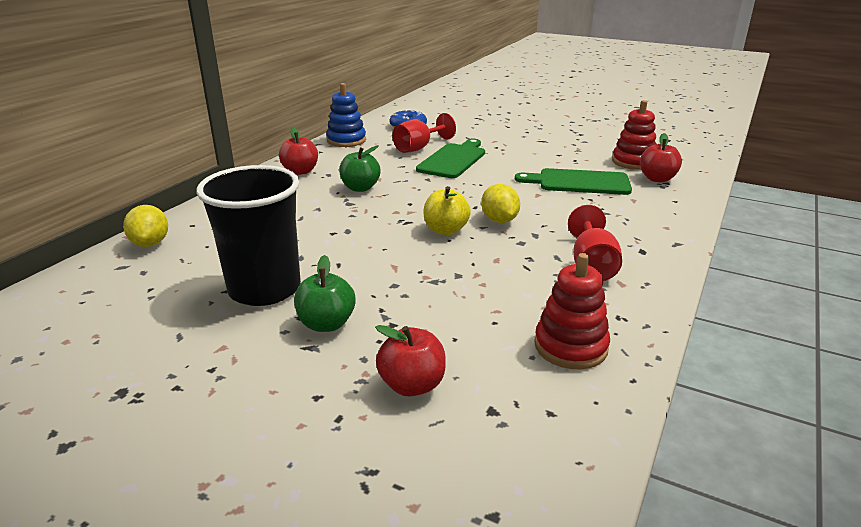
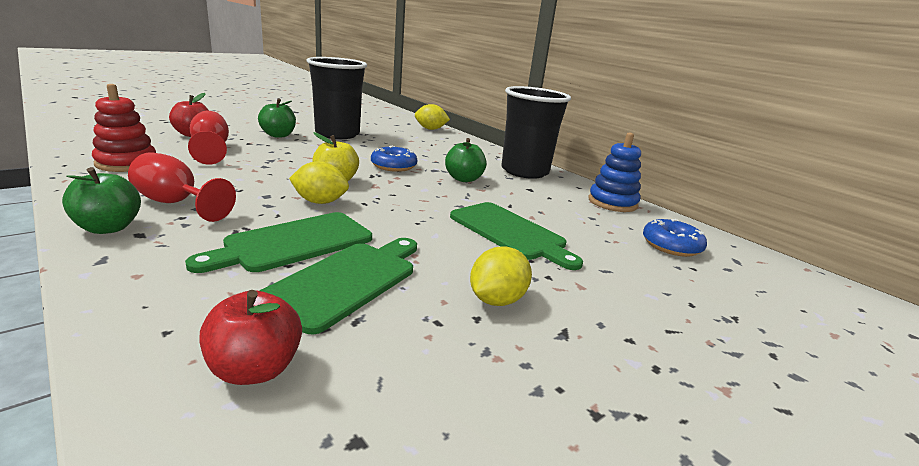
camera: 110 degrees right, 5 degrees down
red apple [279,127,318,175] -> black cup [501,86,571,179]
red goblet [392,113,456,153] -> red goblet moved to [188,111,229,164]
red stacking toy [612,100,657,170] -> none
none -> green apple [62,167,141,234]
none -> green cutting board [185,212,372,273]
none -> blue donut [371,146,417,172]
none -> yellow lemon [470,246,532,306]

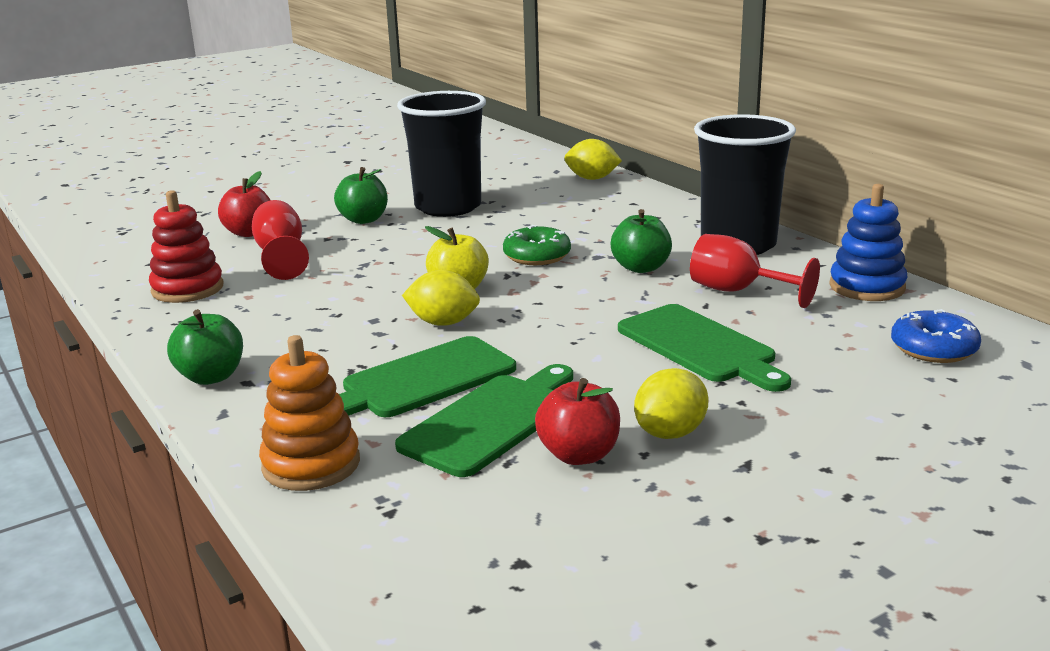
camera: 10 degrees right, 0 degrees up
red goblet [128,152,236,222] -> red goblet moved to [690,234,820,308]
red apple [200,290,302,385] -> red apple moved to [535,378,620,465]
blue donut [371,146,417,172] -> green donut [503,225,571,265]
none -> orange stacking toy [259,335,360,491]

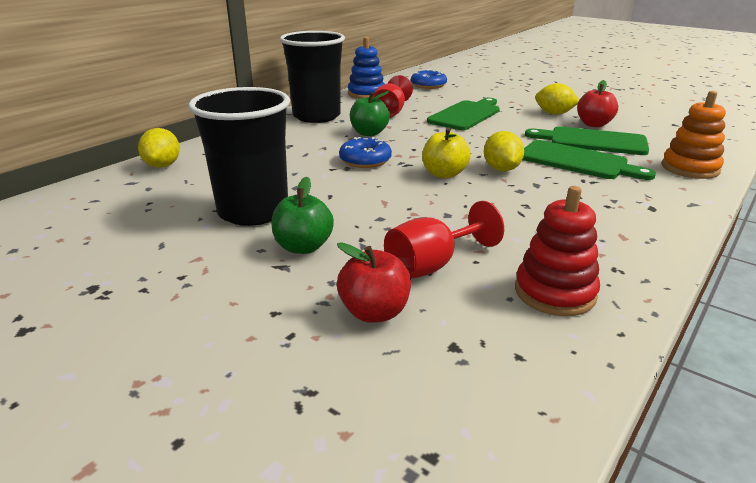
camera: 110 degrees left, 5 degrees up
green apple [167,309,243,385] -> none
green donut [503,225,571,265] -> blue donut [339,137,392,168]

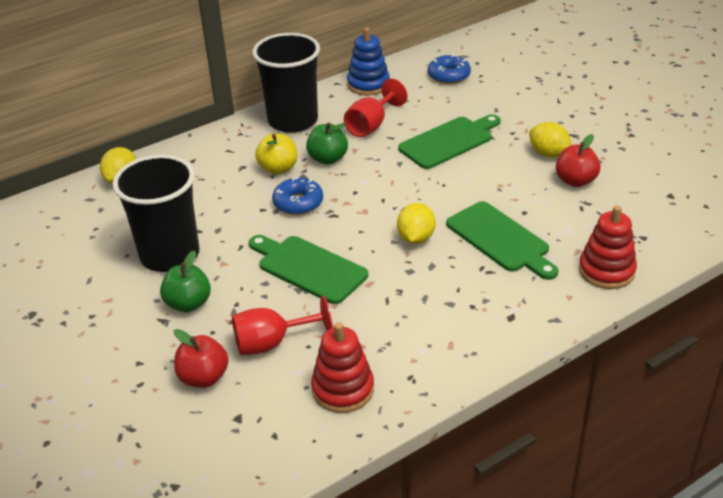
camera: 20 degrees right, 10 degrees up
yellow apple [422,127,471,179] -> yellow apple moved to [255,133,297,175]
green cutting board [525,126,649,155] -> green cutting board moved to [249,235,368,304]
orange stacking toy [662,91,726,179] -> red stacking toy [579,205,637,289]

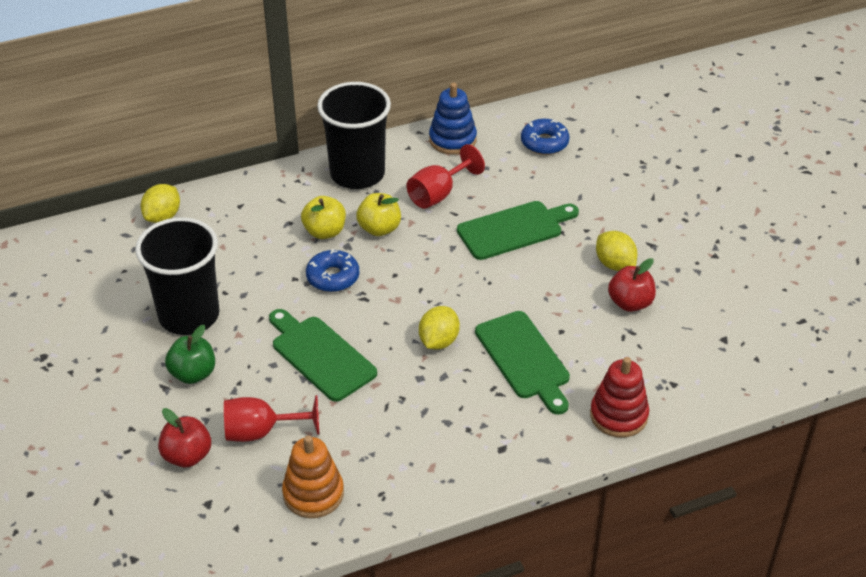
camera: 10 degrees right, 5 degrees up
green apple [306,122,348,165] -> yellow apple [356,193,401,236]
red stacking toy [311,322,374,413] -> orange stacking toy [282,435,344,518]

